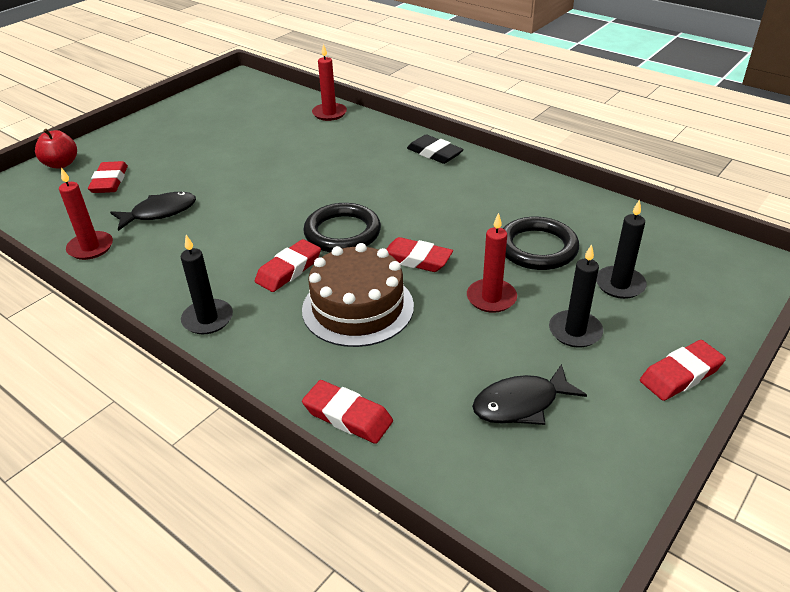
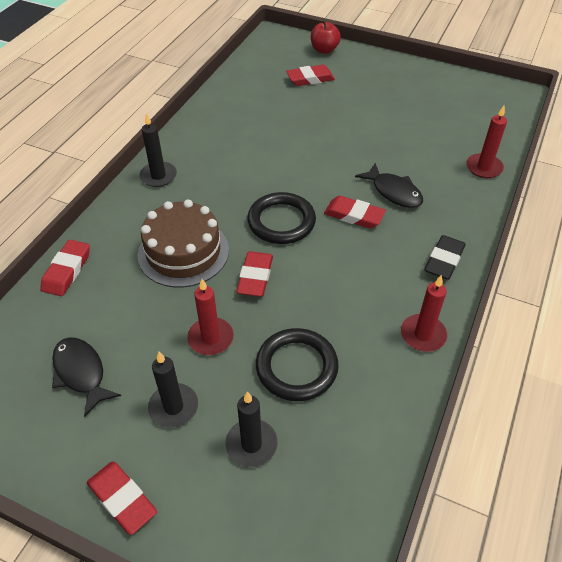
camera: 75 degrees right, 10 degrees up
red candle [59,167,113,260] -> red candle moved to [401,275,447,352]
black fish [110,192,196,231] -> black fish moved to [355,163,423,208]
red eraser [255,239,321,292] -> red eraser moved to [324,196,386,229]

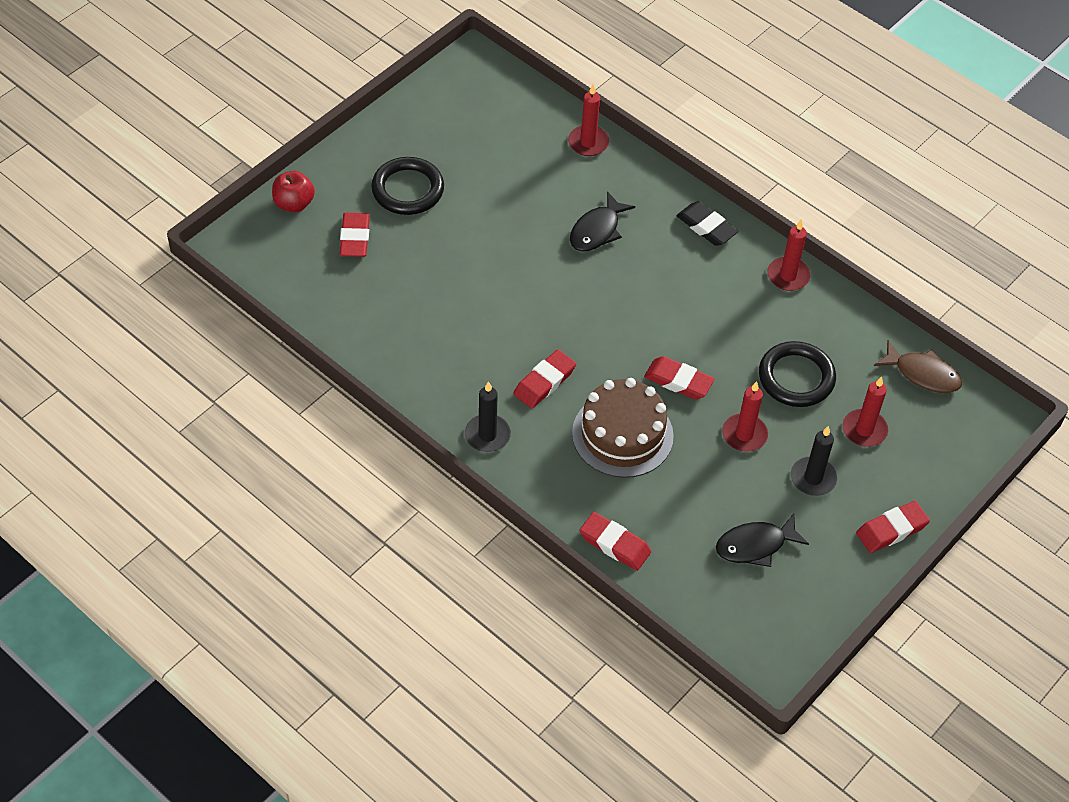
camera: 75 degrees left, 5 degrees up
black candle [225,391,278,467] -> red candle [843,376,888,447]
black ring [247,192,316,244] -> black ring moved to [371,157,444,215]
red eraser [324,196,386,229] -> red eraser moved to [513,350,576,408]
black fish [355,163,423,208] -> black fish turned 150 degrees clockwise [570,191,635,251]
none -> brown fish [874,340,962,393]

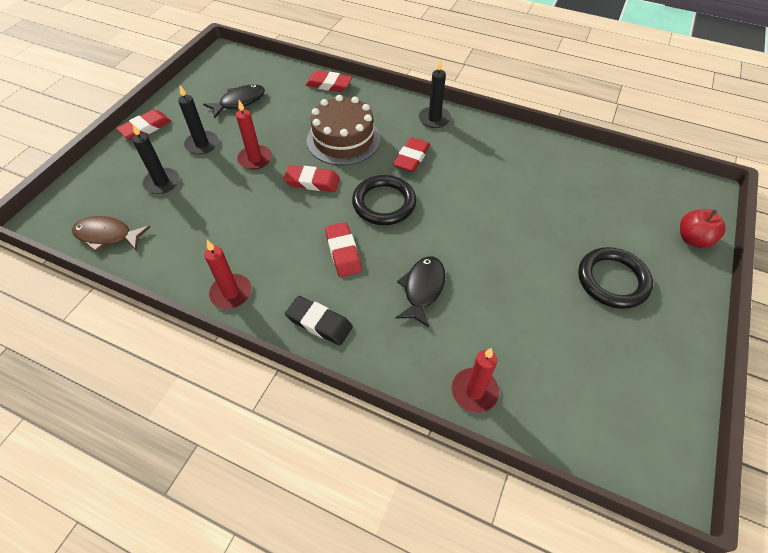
camera: 165 degrees right, 0 degrees up
red eraser [339,213,370,257] -> red eraser moved to [325,222,362,277]
black ring [759,341,836,407] -> black ring moved to [352,175,416,225]
red candle [843,376,888,447] -> black candle [132,124,179,194]

